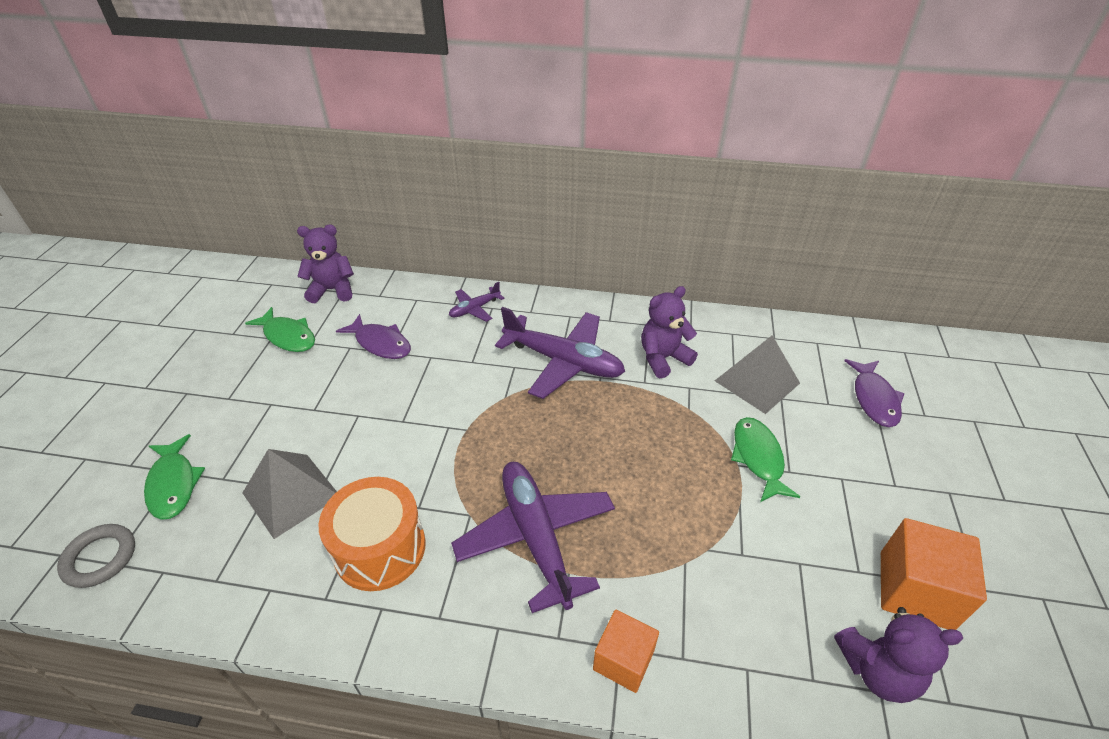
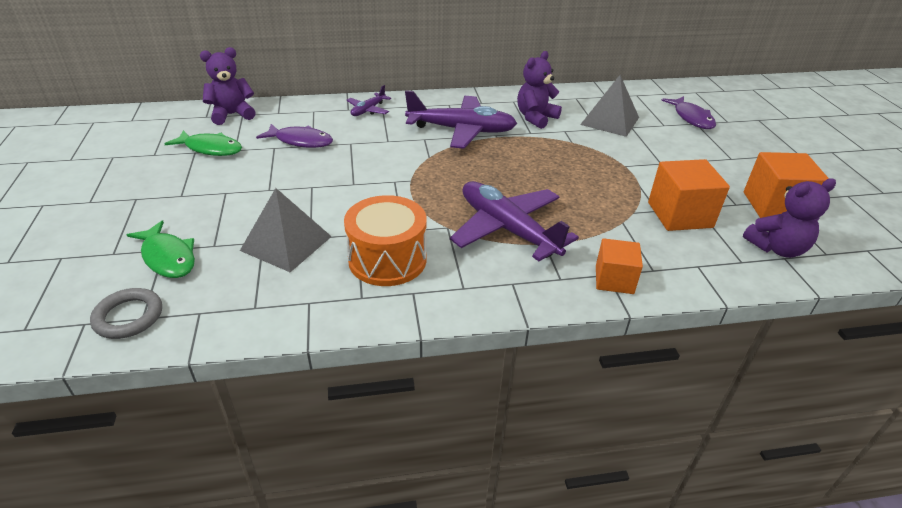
camera: 20 degrees left, 5 degrees down
green fish [731,417,800,502] -> none
none -> orange cube [648,159,730,231]

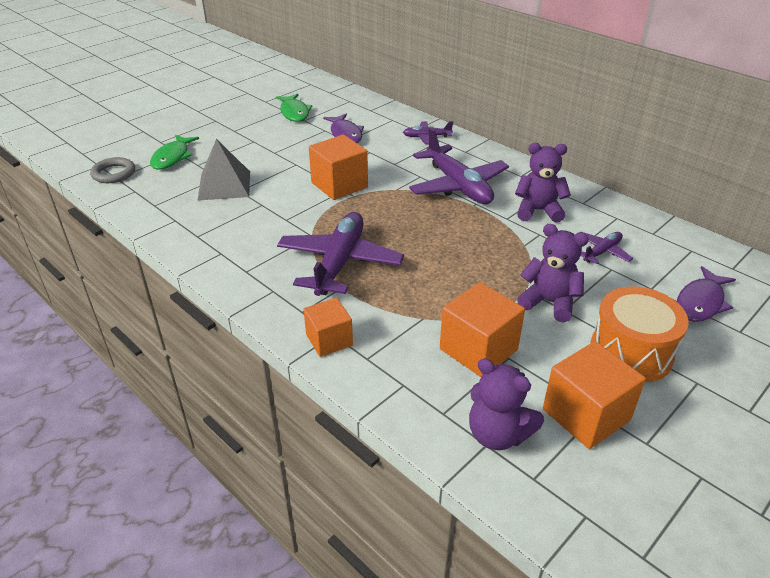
camera: 55 degrees right, 0 degrees up
purple teddy bear [200,47,256,125] -> purple teddy bear moved to [517,224,588,322]
orange drum [344,195,427,286] -> orange drum moved to [590,286,689,382]
grey pyramid [580,75,639,137] -> purple plane [581,232,633,264]
none -> orange cube [309,135,368,200]

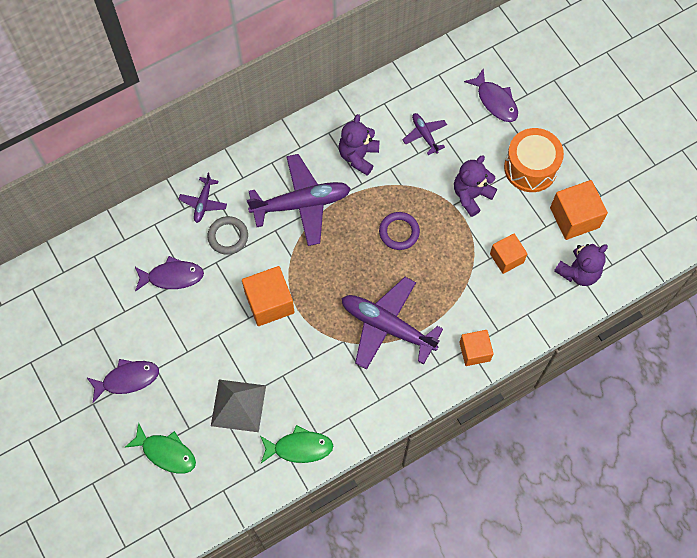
camera: 75 degrees left, 30 degrees up
grey ring [90,157,135,183] -> grey ring moved to [207,216,248,255]
green fish [276,94,312,122] -> green fish moved to [260,425,333,463]
orange cube [440,282,525,377] -> orange cube [490,233,527,274], size x0.65
none -> purple fish [86,359,159,403]
none -> purple ring [379,212,420,250]

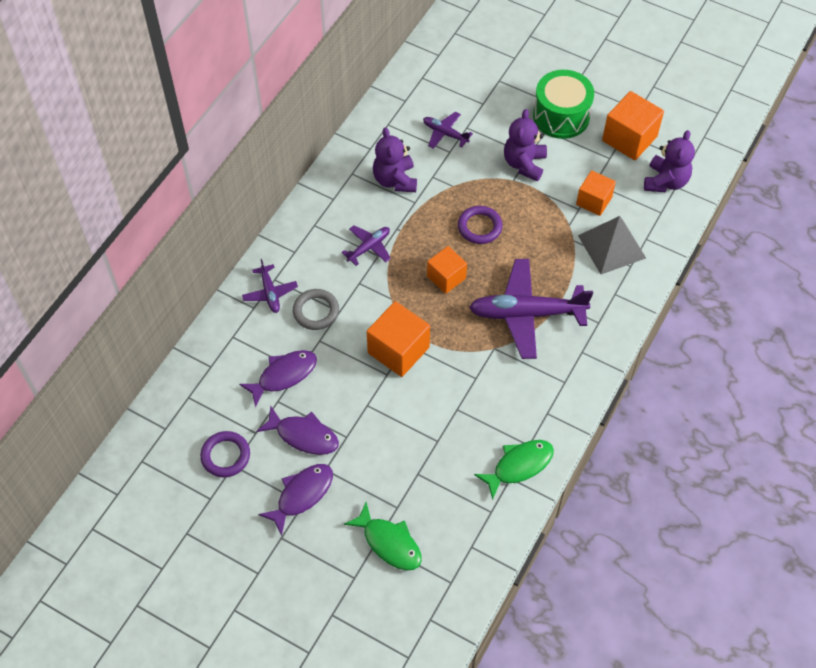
camera: 30 degrees left, 10 degrees down
green fish [124,423,196,474] -> green fish turned 45 degrees clockwise [344,502,422,570]
grey pyramid [211,380,266,432] -> grey pyramid moved to [578,216,646,274]
purple plane [247,154,351,246] -> purple plane [341,225,391,266], size x0.49
orange cube [459,330,494,366] -> orange cube moved to [427,246,467,294]
purple fish [464,69,518,122] -> purple fish moved to [256,406,339,455]
orange drum [504,128,564,192] -> green drum [533,70,594,139]
none -> purple ring [200,431,250,477]

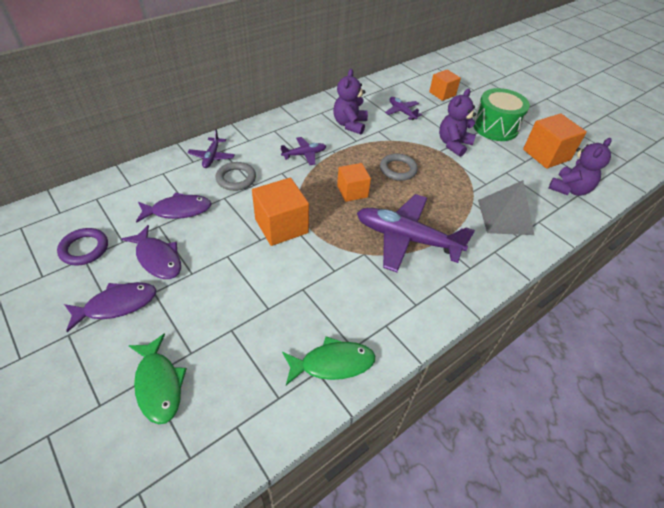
camera: 20 degrees right, 10 degrees down
purple ring [458,206,503,244] -> grey ring [380,153,418,181]
orange cube [576,170,616,216] -> orange cube moved to [429,70,461,101]

